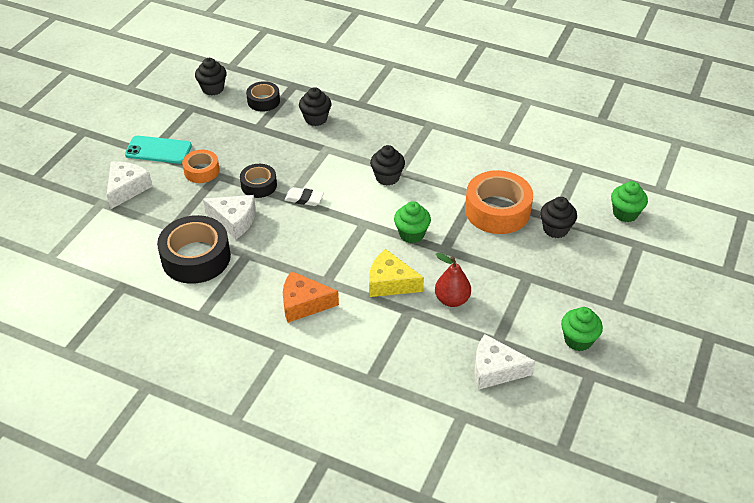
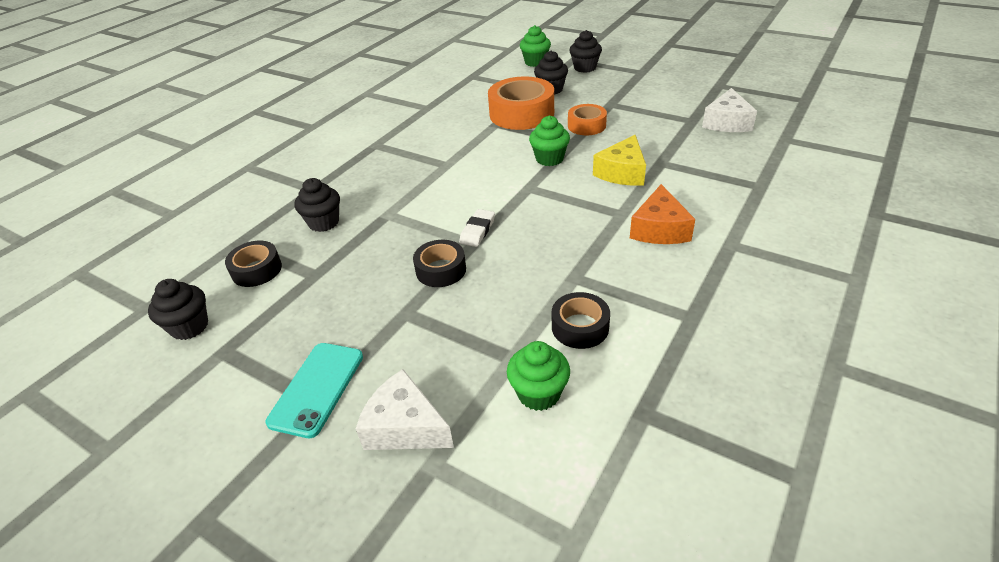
camera: 80 degrees left, 5 degrees down
black tape [157,215,231,284] -> black tape [552,292,610,349], size x0.56
orange tape [182,150,220,183] -> orange tape moved to [568,104,607,135]
white cheese [203,195,256,239] -> none
black cupcake [370,145,405,186] -> black cupcake moved to [569,30,602,73]
red pear [435,253,471,307] -> none
green cupcake [561,307,603,351] -> green cupcake moved to [507,341,570,411]

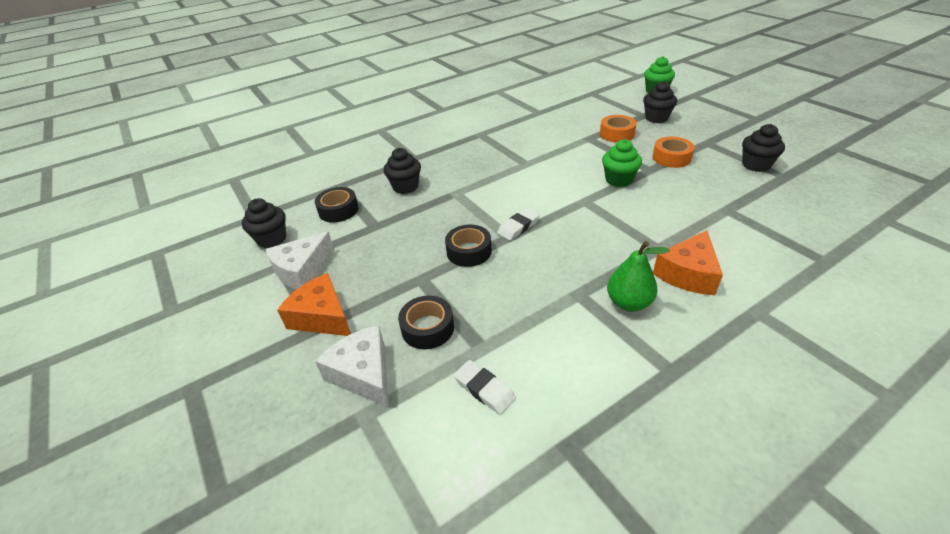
camera: 25 degrees right, 0 degrees up
turquoise phone [266,343,363,438] -> orange cheese [277,273,351,336]
orange tape [488,76,554,130] -> orange tape [600,115,637,143], size x0.56
green cupcake [507,341,570,411] -> white eraser [454,360,516,415]
black tape [552,292,610,349] -> black tape moved to [398,296,454,349]
black cupcake [569,30,602,73] -> black cupcake moved to [742,124,785,172]
yellow cheese [593,135,646,186] -> none
white cheese [702,88,757,132] -> white cheese moved to [265,232,334,289]
none -> green pear [607,241,670,312]

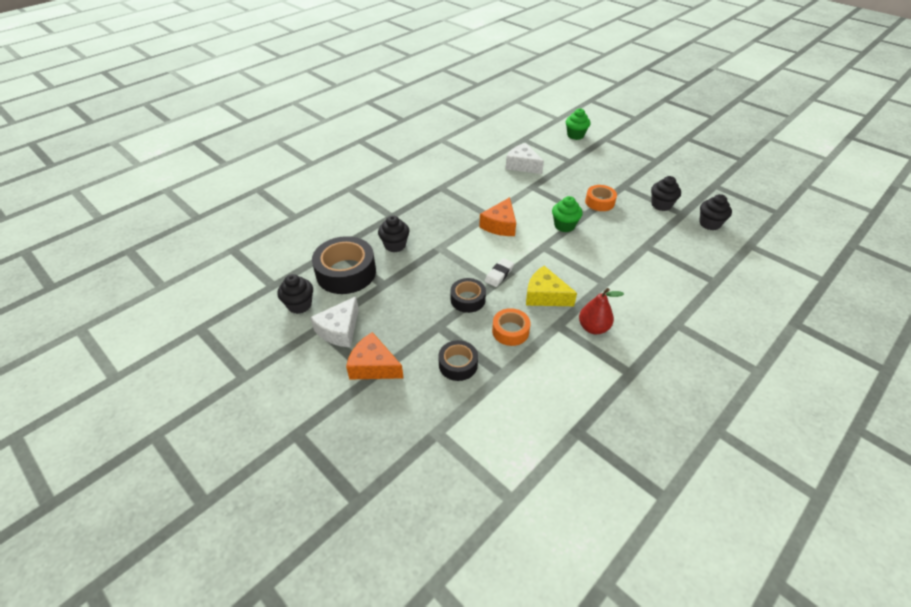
camera: 15 degrees left, 5 degrees up
black tape [315,187,359,223] -> black tape [312,236,376,294], size x1.78
white cheese [315,325,389,408] -> white cheese moved to [506,143,544,174]
white eraser [454,360,516,415] -> none
orange tape [600,115,637,143] -> orange tape moved to [492,308,531,346]
green pear [607,241,670,312] -> red pear [579,288,624,334]
black cupcake [643,81,677,123] -> black cupcake moved to [699,194,732,230]
orange cheese [653,230,723,295] -> orange cheese moved to [479,197,516,236]
none -> yellow cheese [526,266,577,306]

